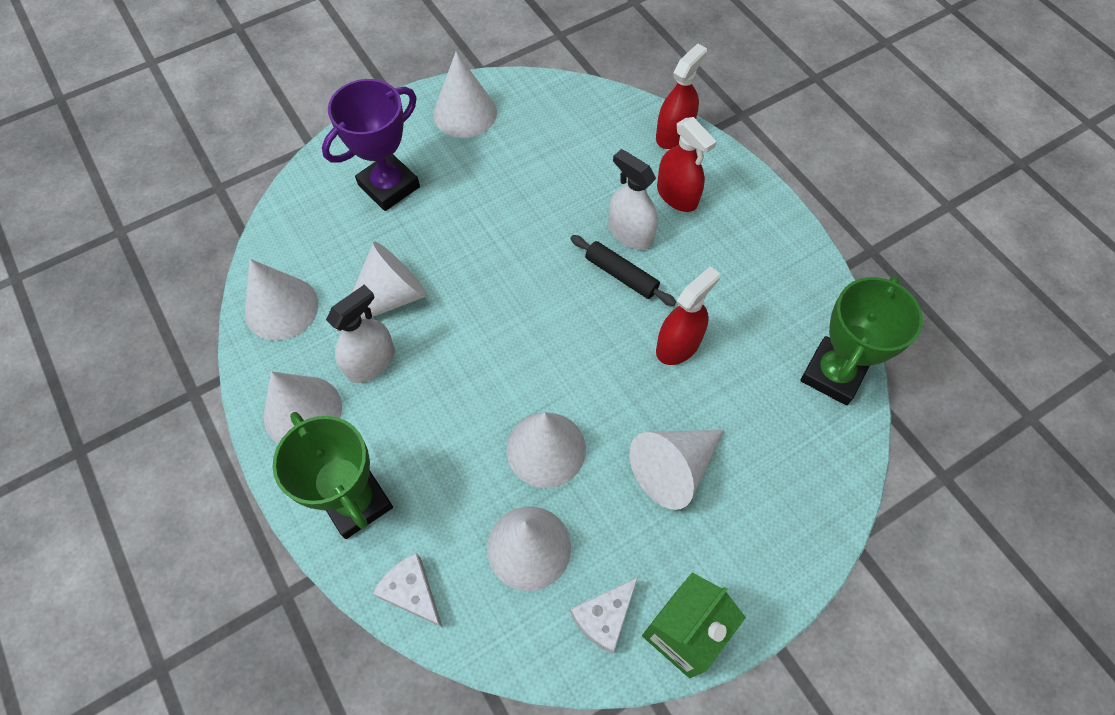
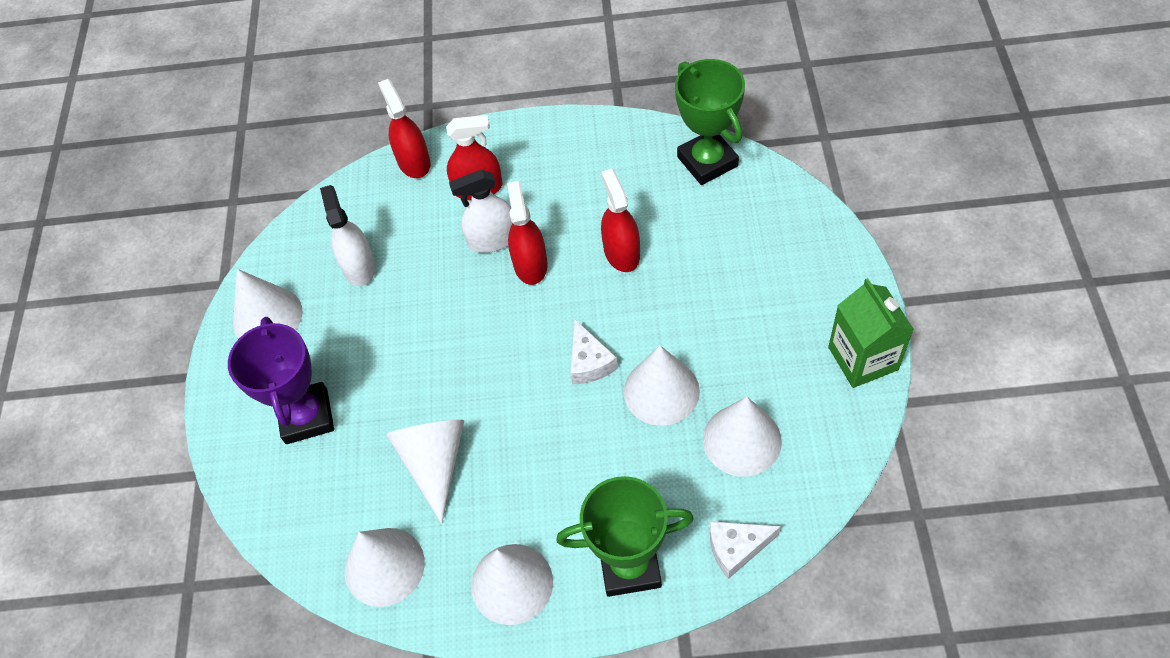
camera: 55 degrees left, 5 degrees down
white spray bottle [326,285,395,383] -> white spray bottle moved to [320,185,376,286]
black rolling pin [570,235,676,306] -> red spray bottle [507,181,548,285]
white cheese [570,577,638,654] -> white cheese moved to [570,319,618,384]
white cone [629,430,724,510] -> none

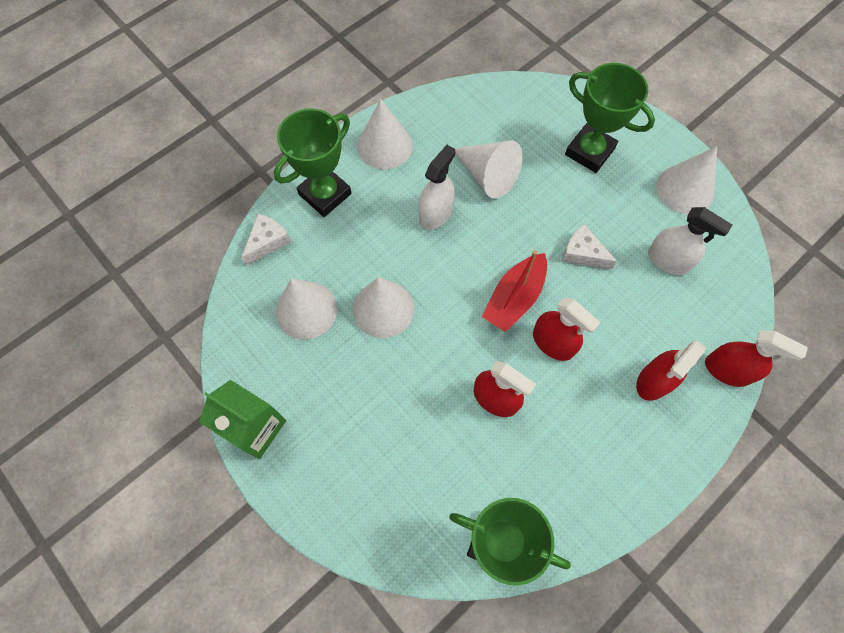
camera: 135 degrees right, 10 degrees up
purple trophy [228,317,334,444] -> green trophy [565,63,655,173]
white cone [345,528,425,607] -> none
white spray bottle [449,170,513,253] -> white spray bottle moved to [418,145,456,230]
white cheese [570,319,618,384] -> white cheese moved to [562,224,617,270]
none -> red boat [482,250,547,332]

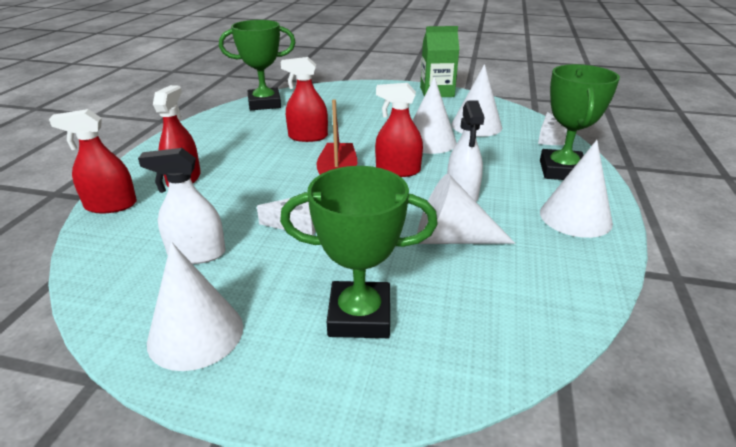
camera: 145 degrees right, 35 degrees down
red spray bottle [533,297,601,361] -> red spray bottle moved to [375,83,423,177]

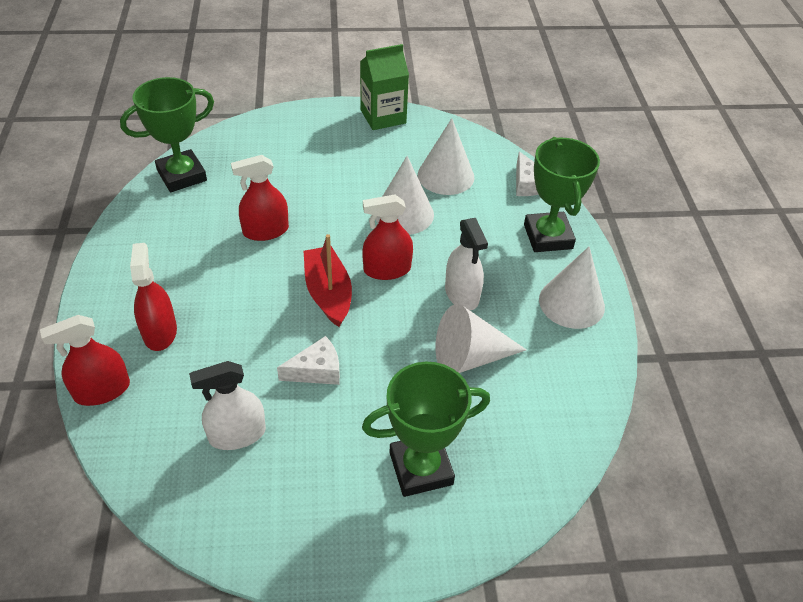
camera: 20 degrees left, 15 degrees up
white cone [147,242,243,371] -> none

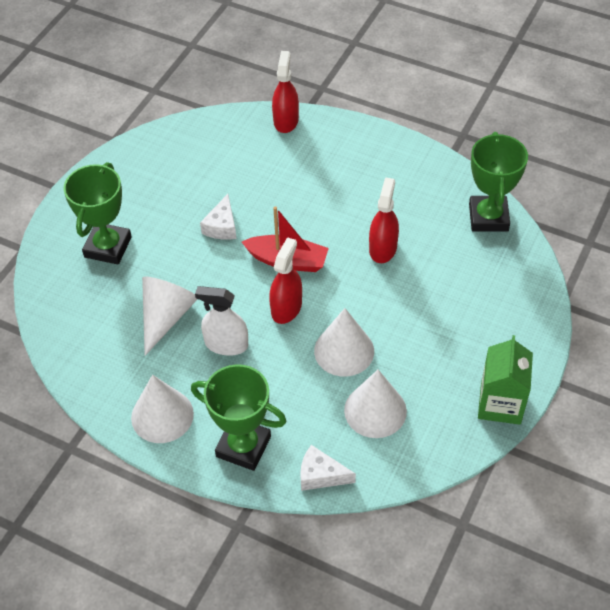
camera: 125 degrees right, 5 degrees up
red spray bottle [130,243,177,351] -> none
white spray bottle [189,361,266,450] -> none

